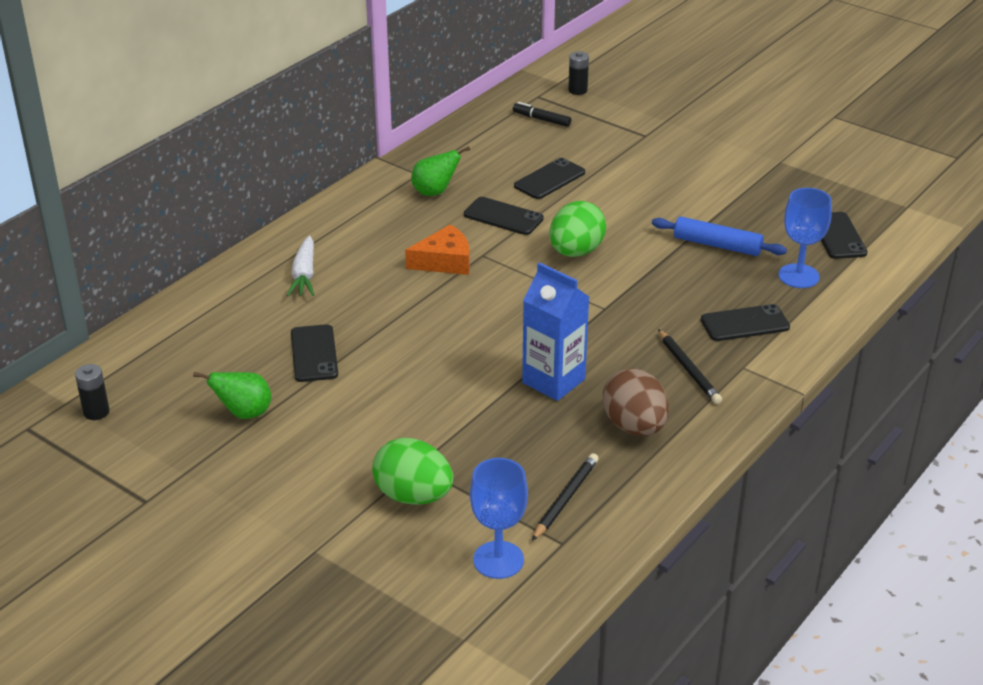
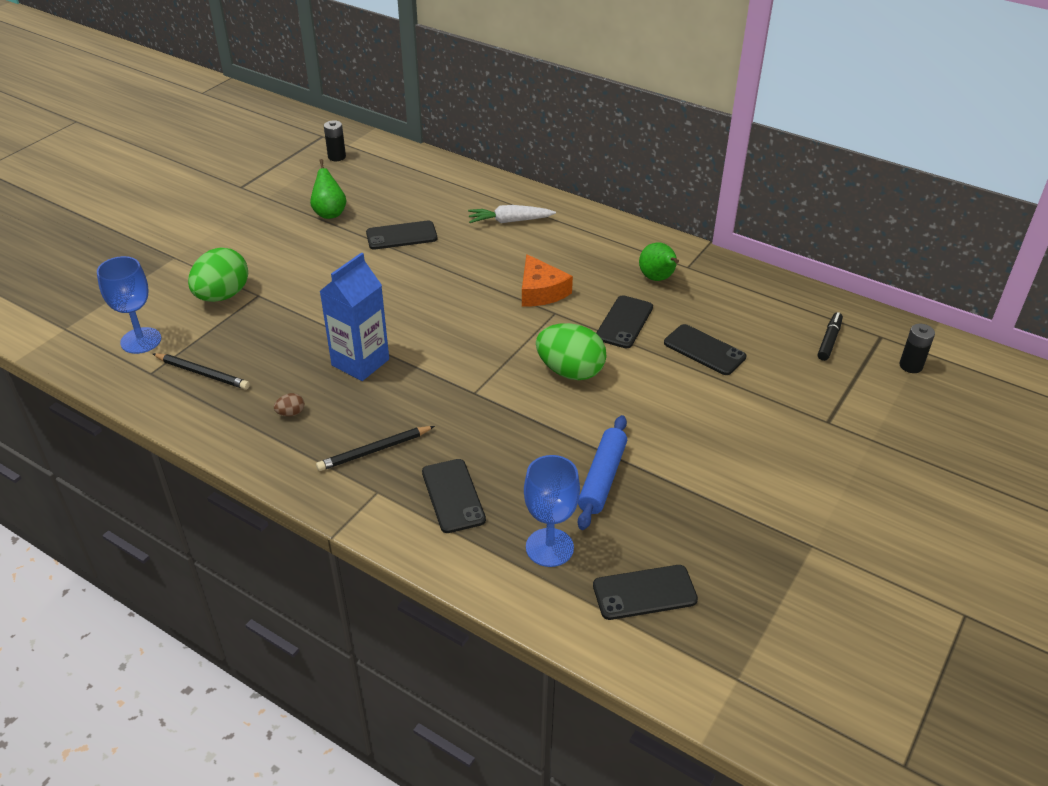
camera: 85 degrees right, 5 degrees up
brown egg [603,369,669,436] -> brown egg [274,393,304,416], size x0.40

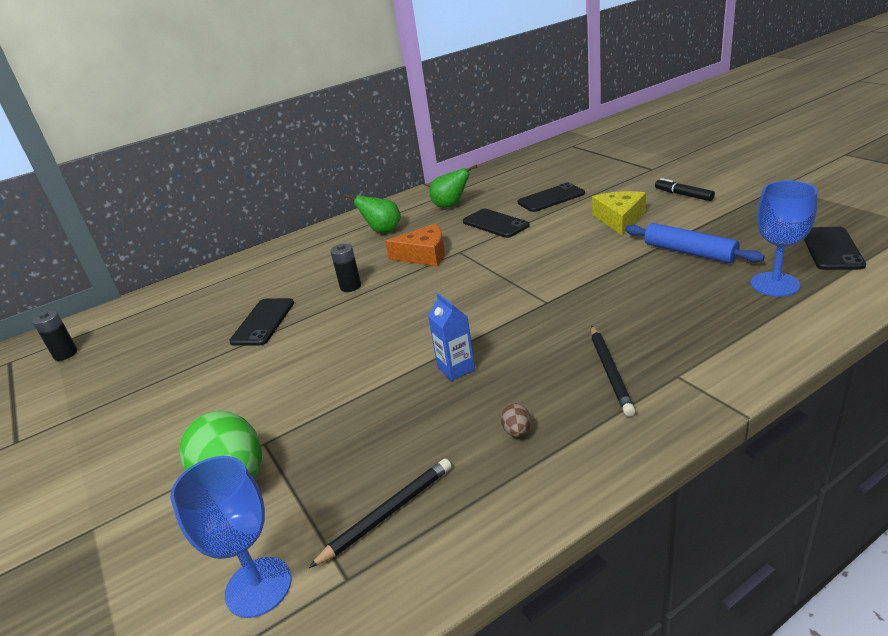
camera: 60 degrees left, 10 degrees down
green pear [310,159,346,219] -> green pear moved to [344,194,401,233]
blue carton [319,252,389,381] -> blue carton [428,293,475,381], size x0.57
black phone [422,459,486,533] -> none
white carrot [468,205,556,223] -> none
green egg [536,323,606,380] -> none
black marker [818,312,843,361] -> black marker moved to [655,178,715,201]
black battery [900,324,935,373] -> black battery moved to [330,244,361,292]
none -> yellow cheese [592,191,646,236]

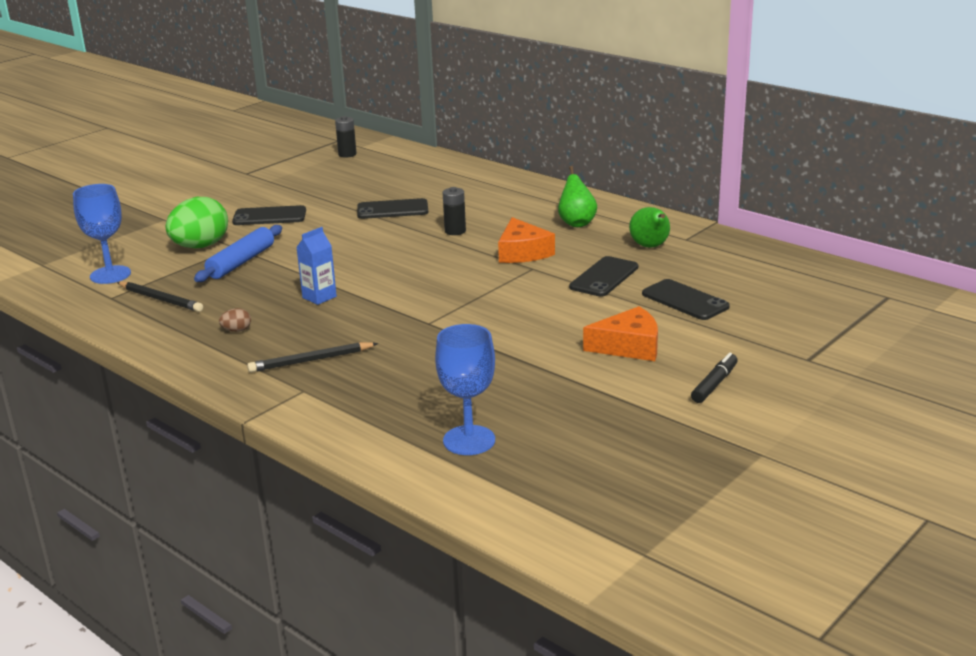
camera: 70 degrees right, 5 degrees down
yellow cheese [592,191,646,236] -> orange cheese [583,306,658,361]
blue rolling pin [625,223,765,263] -> blue rolling pin moved to [194,225,282,282]
black phone [804,227,866,270] -> black phone moved to [232,205,306,225]

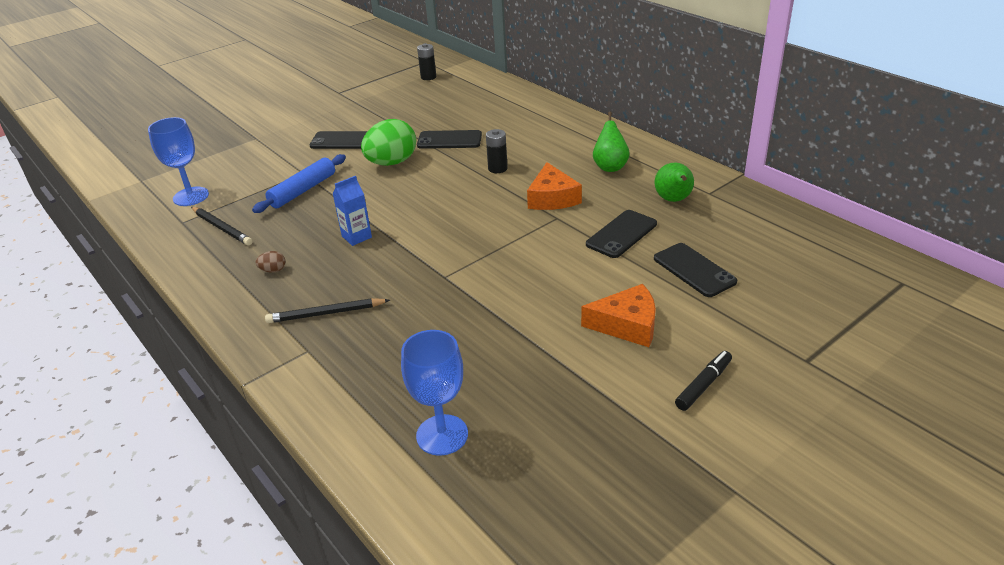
camera: 10 degrees right, 10 degrees up
green egg [165,197,228,248] -> green egg moved to [361,119,416,166]

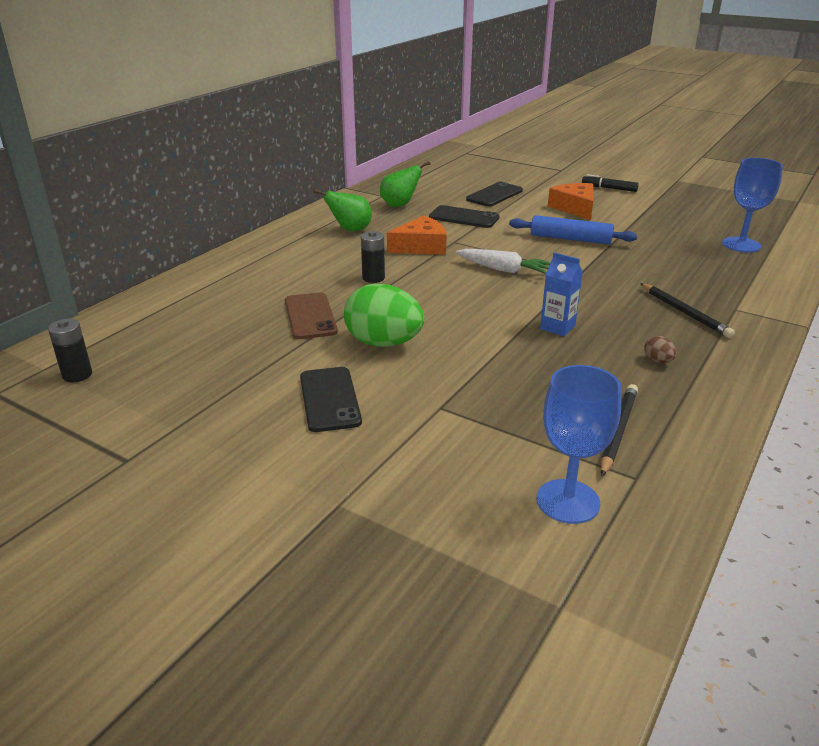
camera: 110 degrees left, 5 degrees down
blue rolling pin [252,154,346,213] -> blue rolling pin moved to [509,215,637,245]
black phone [417,130,482,149] -> brown phone [285,292,338,339]
none -> white carrot [455,249,551,274]

